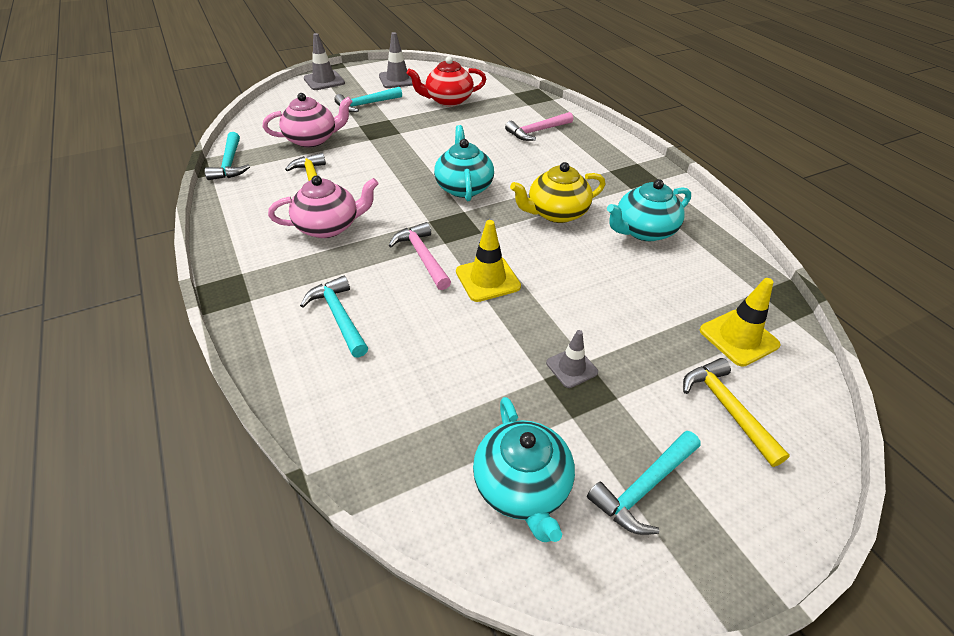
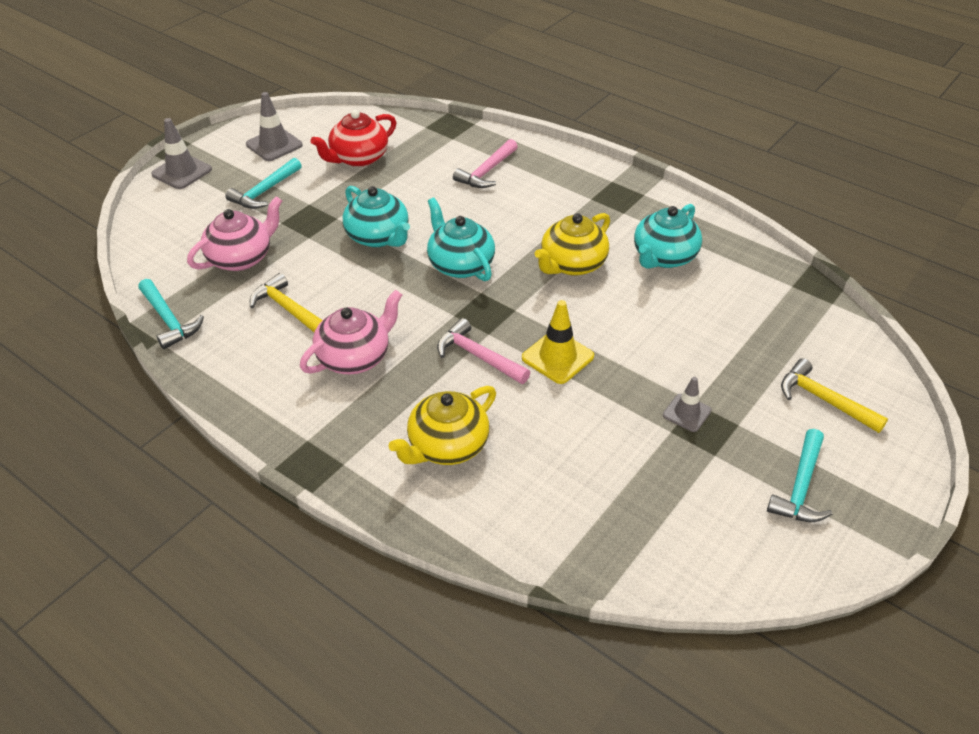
camera: 25 degrees left, 0 degrees up
turquoise hammer [300,276,368,358] -> yellow teapot [389,386,496,465]
turquoise teapot [473,397,575,542] -> turquoise teapot moved to [343,186,410,247]
yellow traffic cone [700,278,781,367] -> none

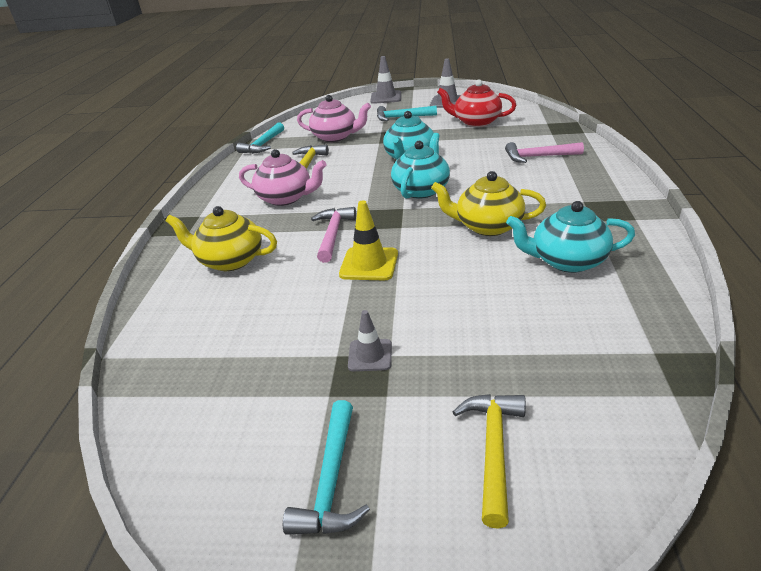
camera: 60 degrees right, 10 degrees down
turquoise hammer [767,429,832,522] -> turquoise hammer turned 75 degrees counterclockwise [283,400,370,535]

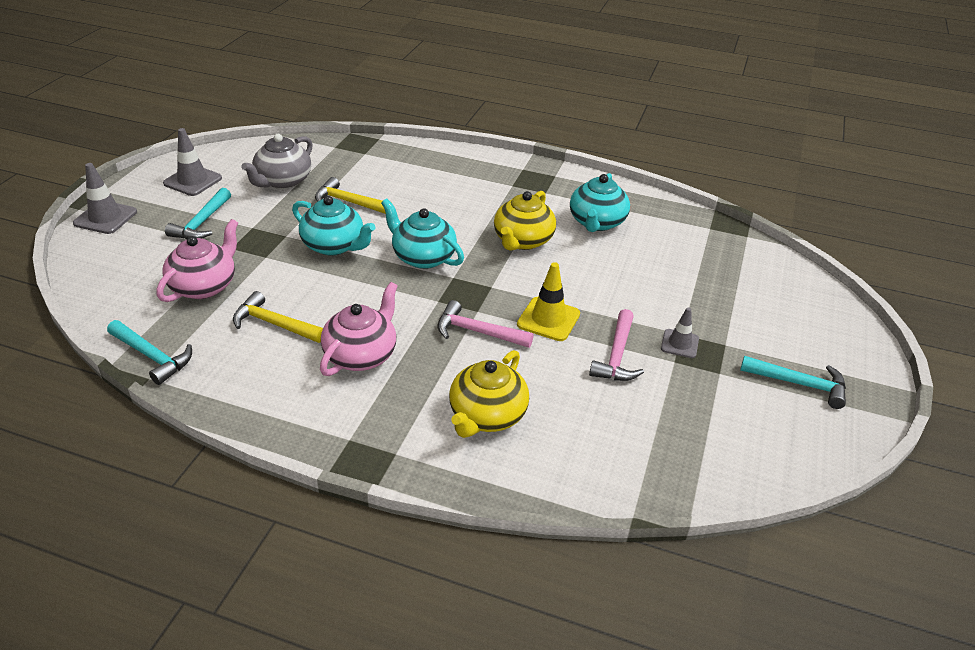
camera: 80 degrees left, 5 degrees up
red teapot [437,79,516,127] -> grey teapot [241,134,313,189]
yellow hammer [453,394,526,529] -> yellow hammer moved to [315,177,386,214]
pink hammer [505,142,584,163] -> pink hammer moved to [589,309,644,381]

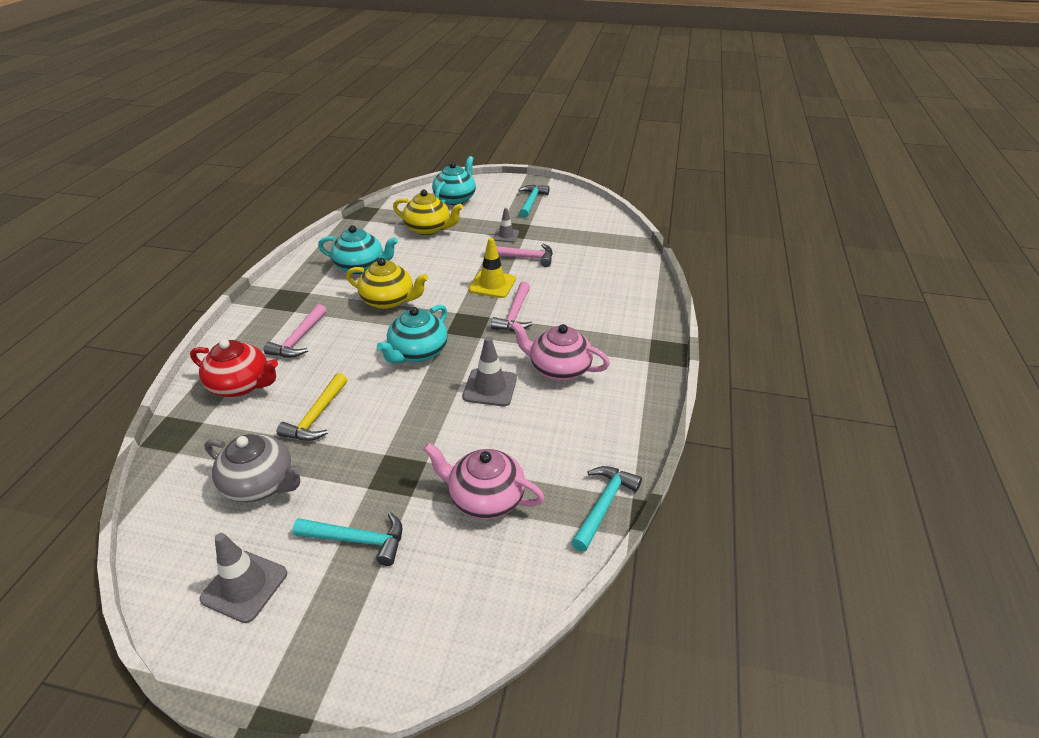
camera: 95 degrees left, 0 degrees up
grey traffic cone [73,163,137,234] -> grey traffic cone moved to [463,336,517,406]
yellow hammer [233,291,323,343] -> none
turquoise teapot [292,196,376,256] -> turquoise teapot moved to [432,156,476,205]
yellow teapot [449,350,529,438] -> yellow teapot moved to [393,190,463,235]
none -> red teapot [190,339,278,397]
none -> pink hammer [263,304,326,358]

